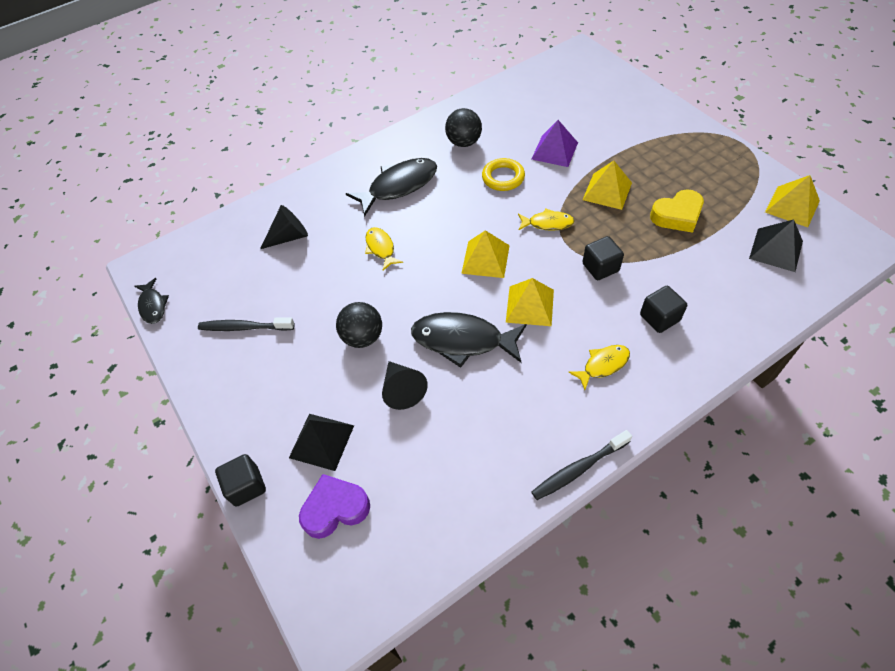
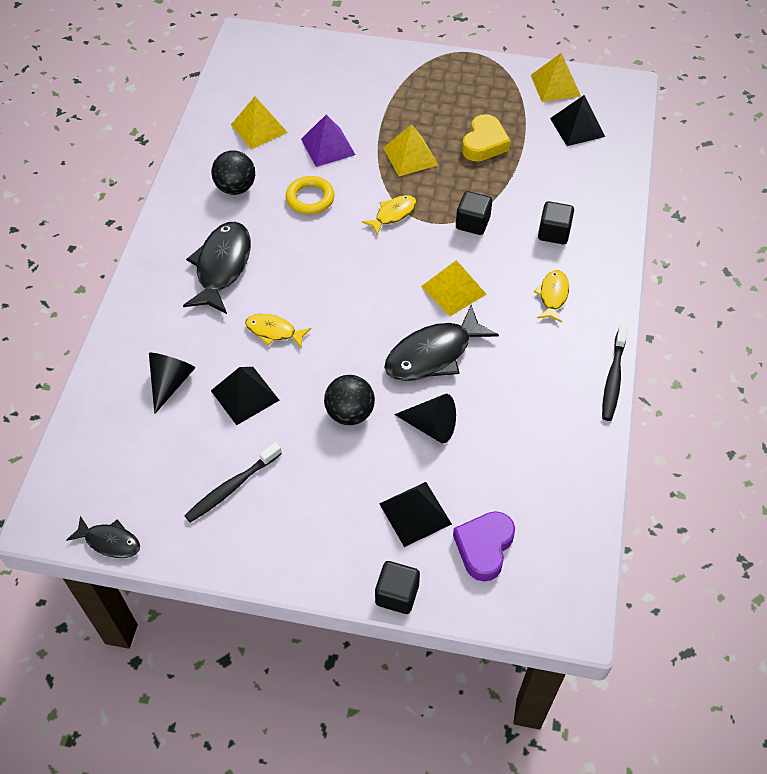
camera: 50 degrees left, 0 degrees up
yellow pyramid [461,230,510,278] -> yellow pyramid moved to [231,96,288,149]
none -> black pyramid [211,367,279,425]

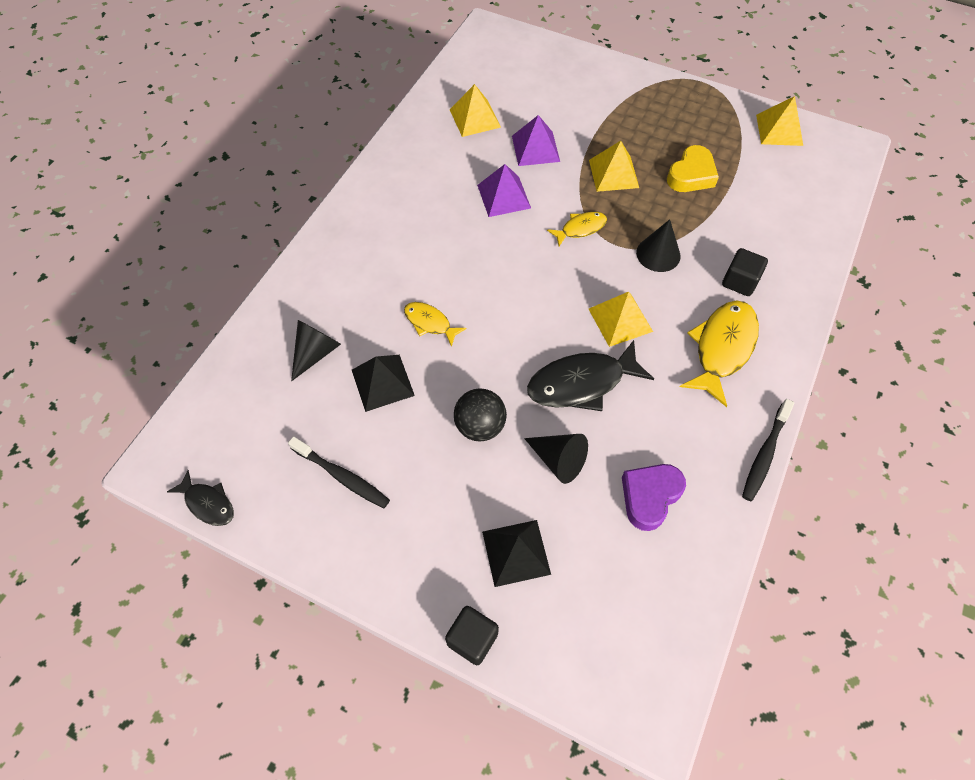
camera: 15 degrees right, 5 degrees up
black fish [183,222,251,314] -> none
black toothbrush [184,442,282,523] -> black toothbrush turned 120 degrees counterclockwise [288,436,390,508]
black ball [211,150,255,195] -> none
yellow ring [286,176,335,215] -> purple pyramid [477,164,531,217]
purple heart [453,511,515,581] -> purple heart moved to [622,464,686,531]
black cube [456,191,492,235] -> black cone [636,219,681,272]
yellow fish [534,270,569,323] -> yellow fish [680,301,759,407], size x1.81
black pyramid [550,95,605,146] -> none

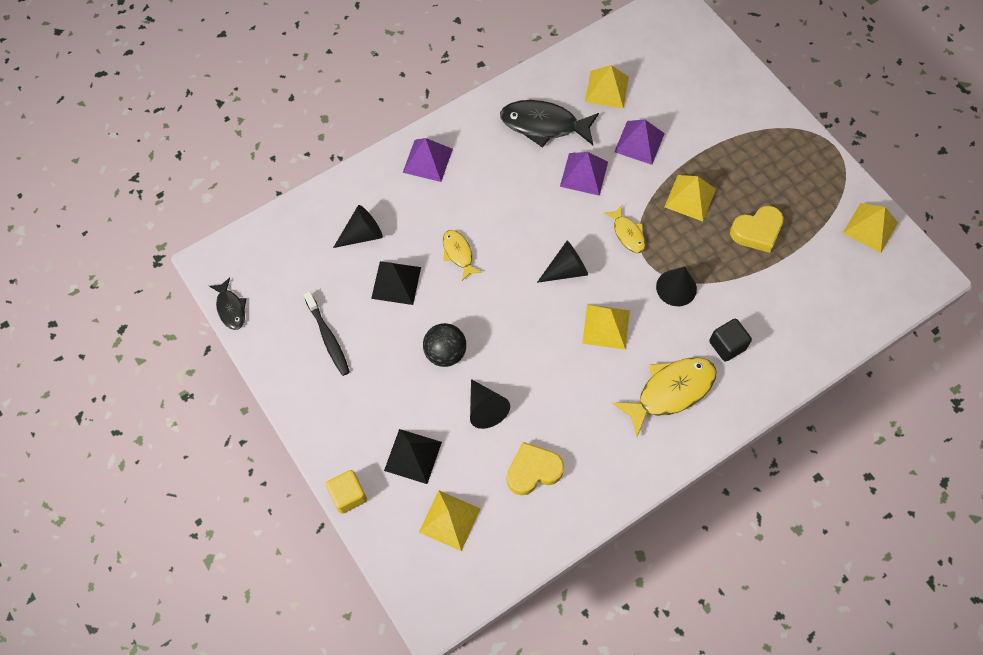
camera: 30 degrees right, 5 degrees up
black cube [445,606,499,665] -> yellow cube [326,470,367,514]
black fish [527,340,654,411] -> black fish moved to [500,100,599,148]
yellow fish [547,212,607,246] -> yellow fish turned 60 degrees clockwise [603,205,645,253]
purple heart [622,464,686,531] -> yellow heart [506,442,564,496]
black toothbrush [742,399,794,501] -> none
none -> purple pyramid [403,138,453,182]
none -> yellow pyramid [419,490,480,551]
none -> black cone [537,241,588,283]

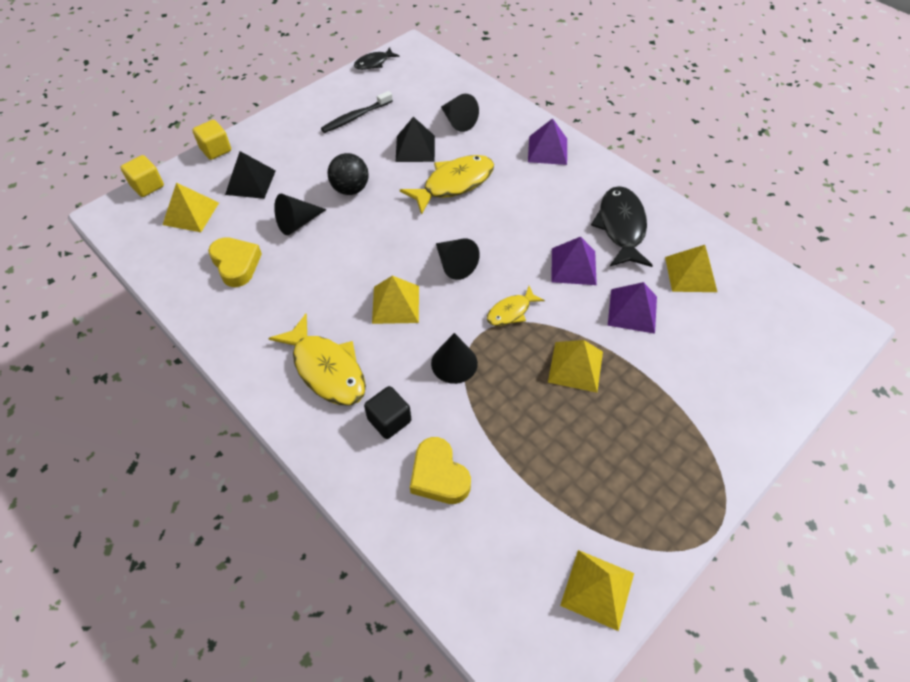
camera: 80 degrees right, 10 degrees down
yellow fish [443,230,482,281] -> yellow fish [400,155,494,215], size x1.81
yellow heart [730,206,784,253] -> yellow heart moved to [410,437,471,504]
none -> yellow cube [120,155,164,197]

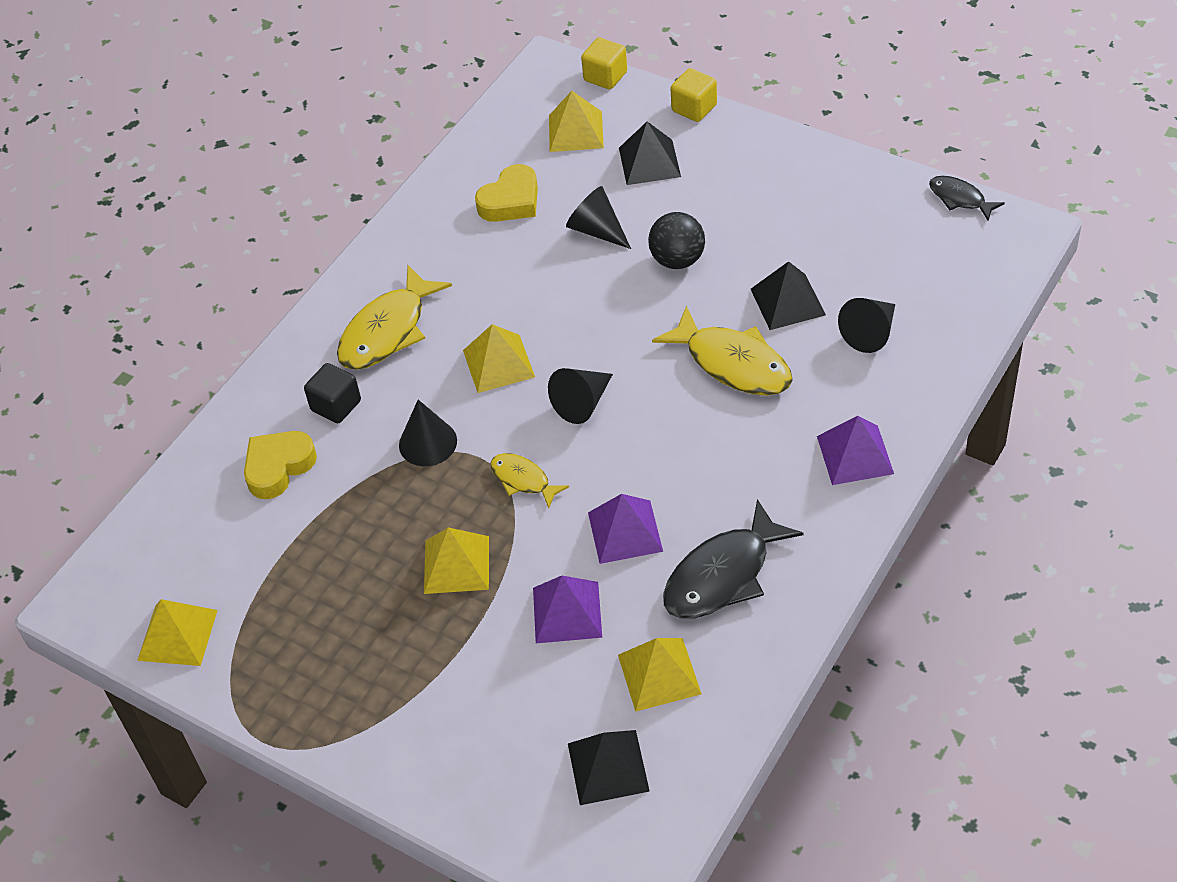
camera: 80 degrees right, 5 degrees down
black toothbrush [321,91,393,133] -> none
black fish [591,186,653,267] -> black fish turned 150 degrees clockwise [663,499,804,618]
none -> black pyramid [568,730,650,805]

